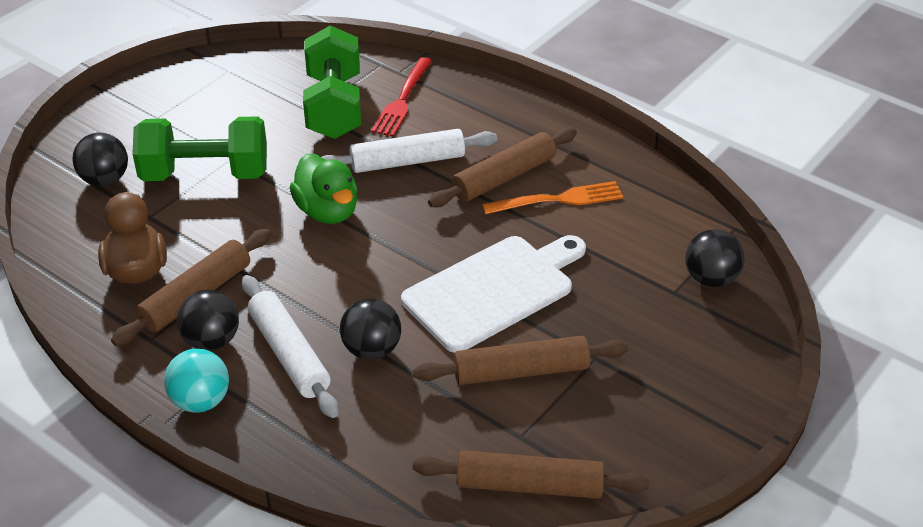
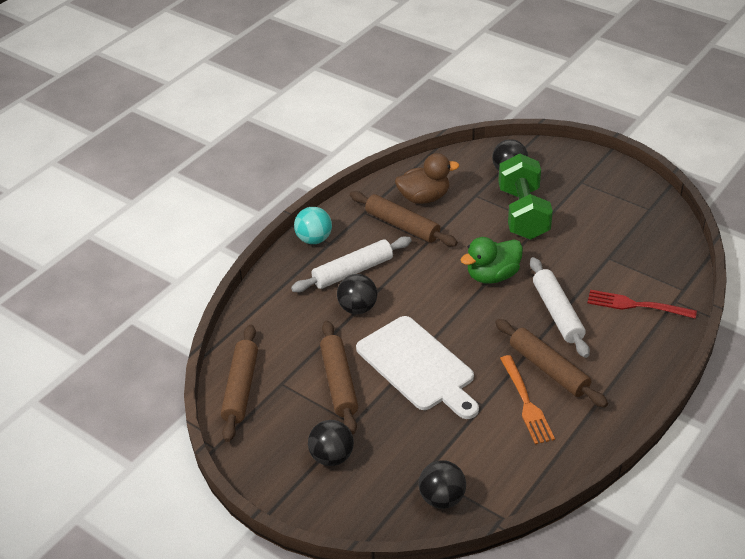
camera: 90 degrees right, 0 degrees up
black ball [177,290,239,350] -> black ball moved to [308,420,354,466]
green dumbbell [303,25,361,139] -> none

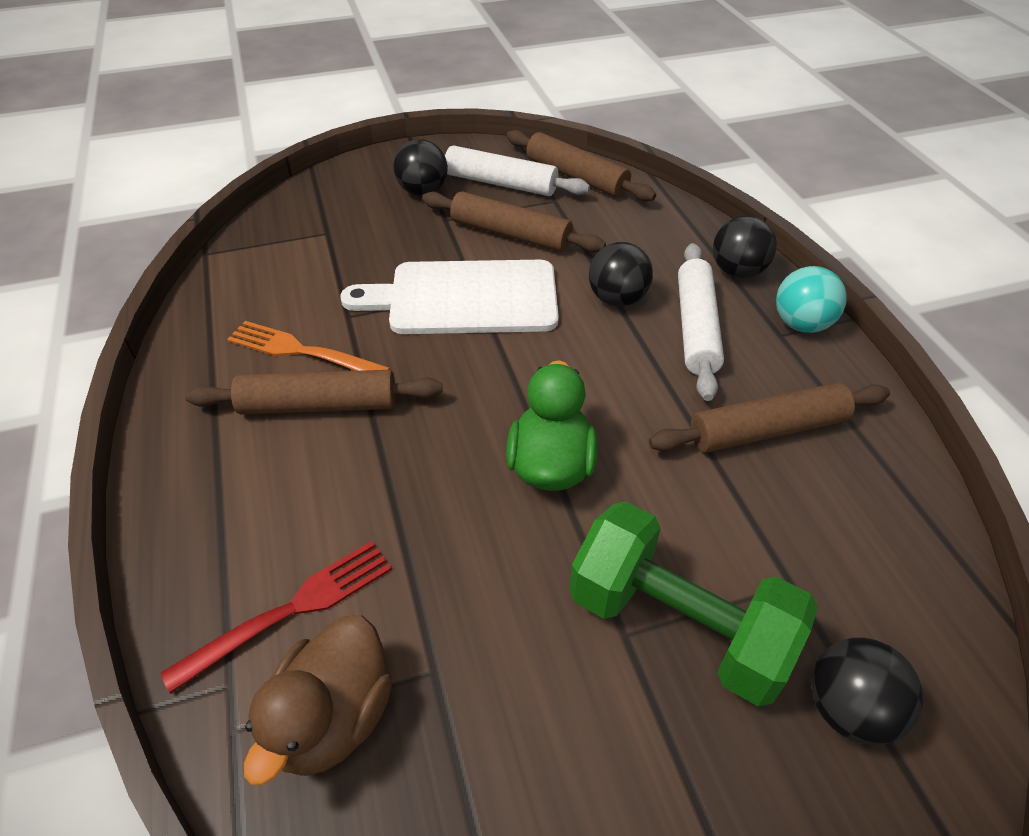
camera: 125 degrees right, 5 degrees up
brown duck [395,153,459,204] -> brown duck moved to [244,616,393,785]
black ball [419,460,466,509] -> black ball moved to [713,216,777,278]
white rolling pin [530,257,590,358] -> white rolling pin moved to [444,146,590,196]

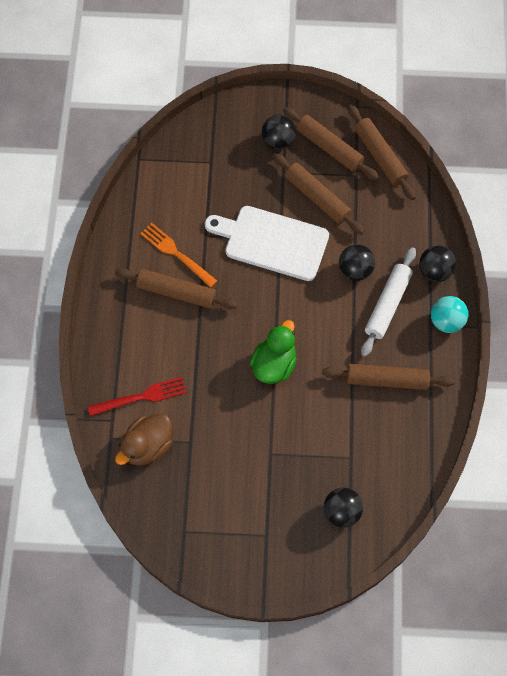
camera: 20 degrees right, 20 degrees up
white rolling pin [444,146,590,196] -> brown rolling pin [283,107,379,180]
green dumbbell [569,501,818,706] -> none

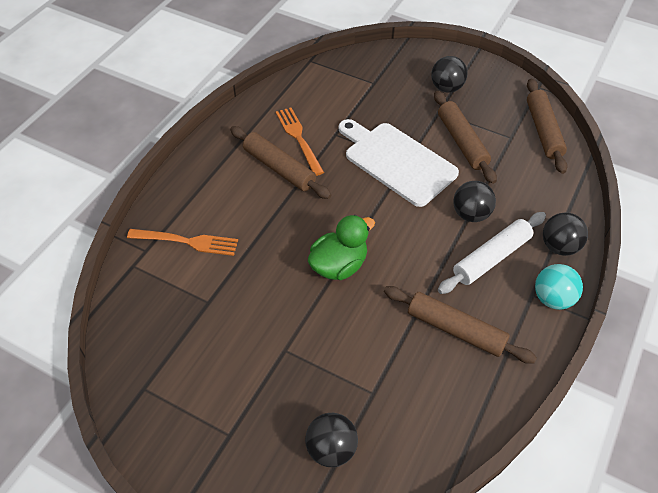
camera: 25 degrees right, 15 degrees down
red fork [88,377,187,416] -> orange fork [127,229,238,256]
brown duck [115,413,172,466] -> none
brown rolling pin [283,107,379,180] -> none

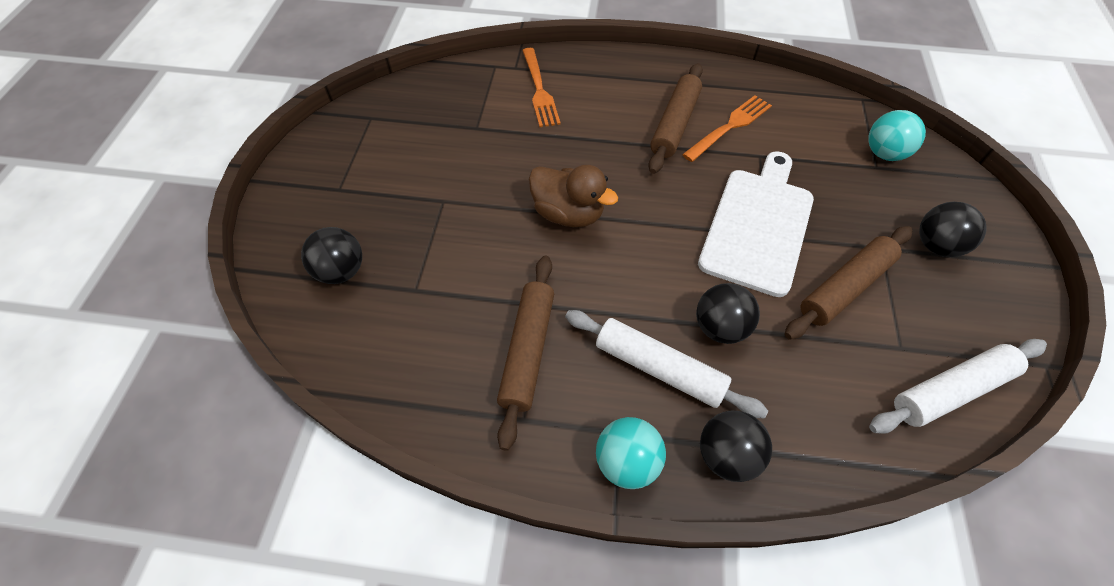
camera: 70 degrees right, 5 degrees up
green duck [308,215,375,280] -> brown duck [529,165,618,227]
brown rolling pin [527,79,568,174] -> white rolling pin [869,339,1047,434]
none -> turquoise ball [869,110,926,161]

